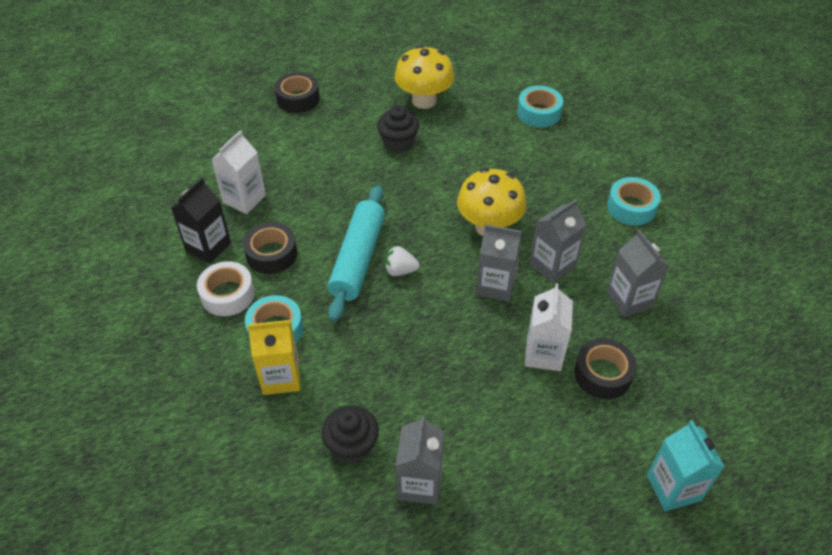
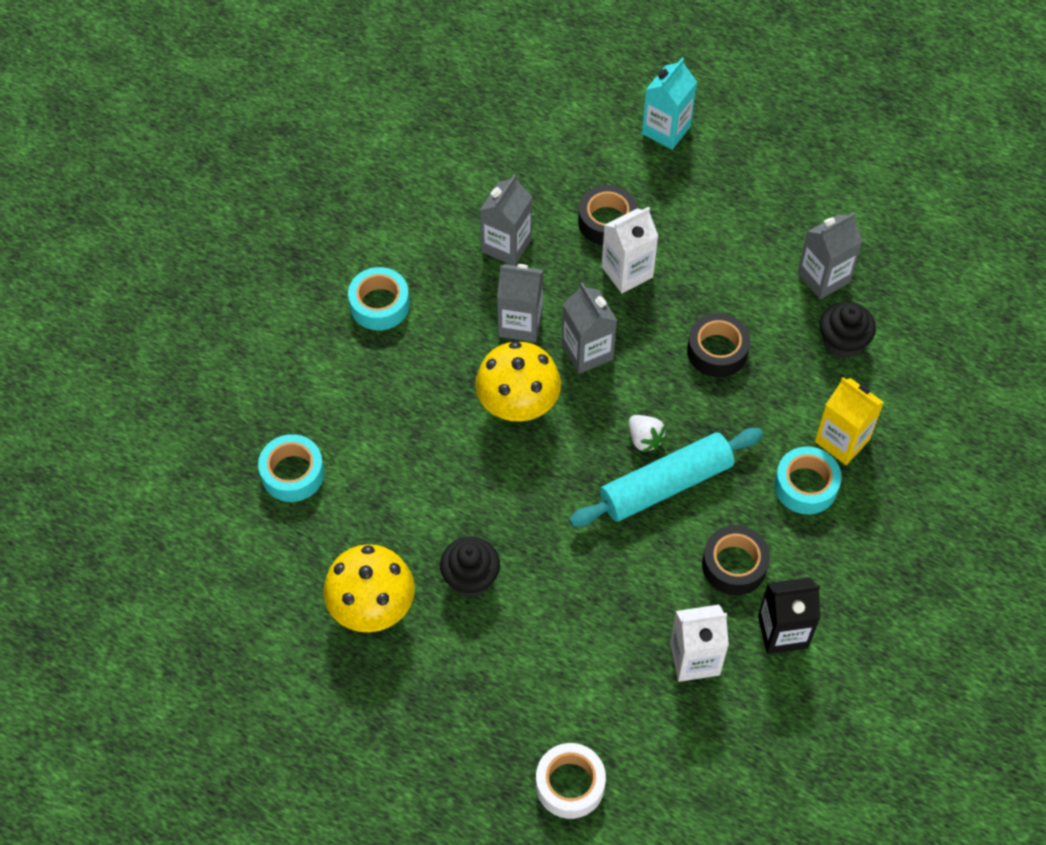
camera: 130 degrees left, 10 degrees up
white tape [197,261,255,316] -> white tape moved to [536,743,606,819]
black tape [274,72,320,113] -> black tape moved to [687,313,750,377]

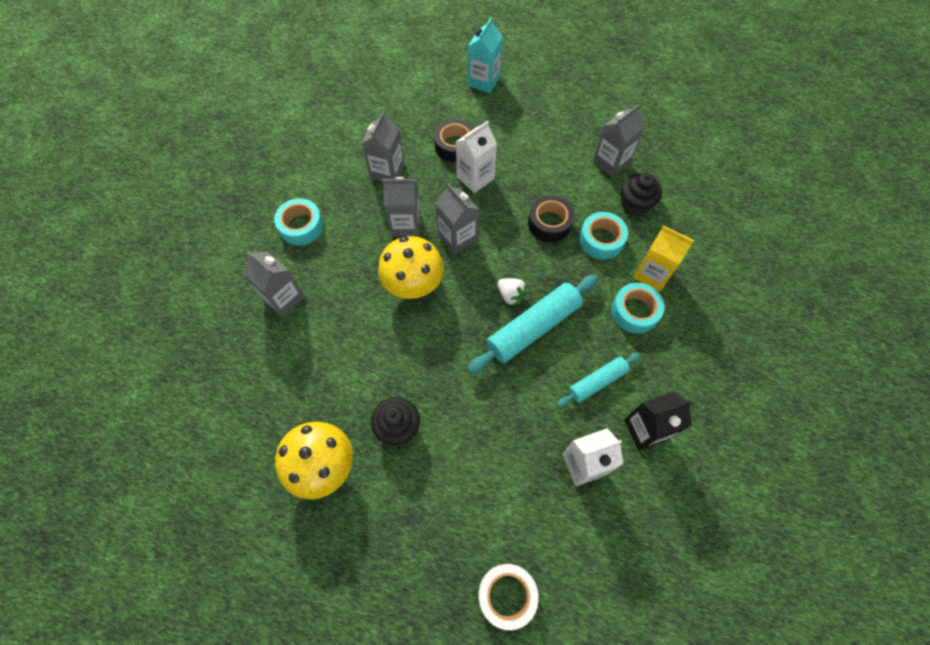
camera: 10 degrees left, 5 degrees up
turquoise tape [258,434,324,502] -> turquoise tape moved to [579,212,628,260]
black tape [702,525,770,595] -> turquoise rolling pin [556,353,641,407]
none -> grey carton [242,251,305,318]

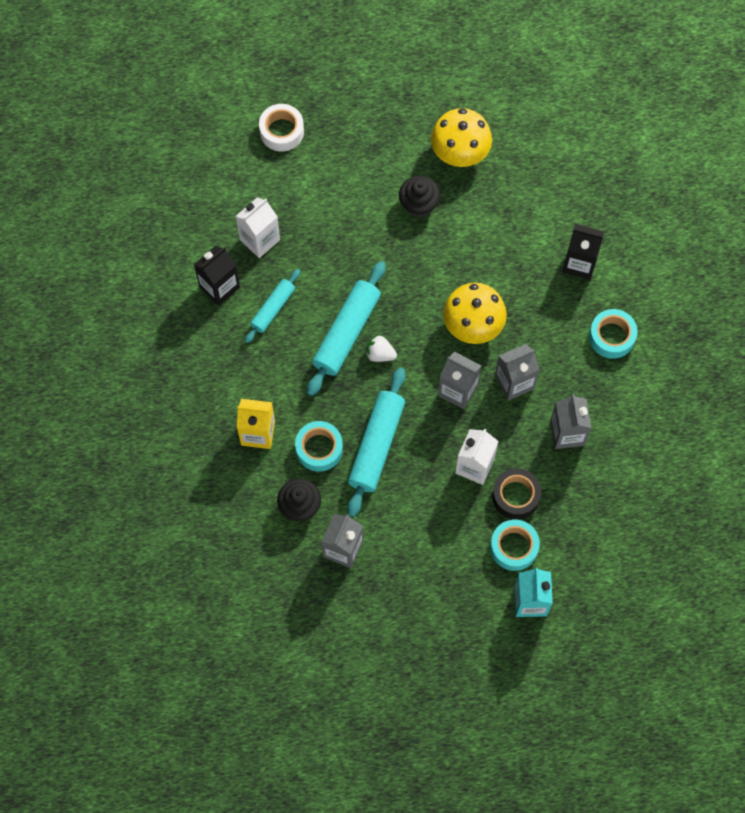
camera: 155 degrees right, 5 degrees up
grey carton [242,251,305,318] -> black carton [562,224,604,280]
black tape [528,195,575,242] -> turquoise rolling pin [347,367,406,517]
turquoise tape [611,283,665,334] -> turquoise tape moved to [490,519,540,571]

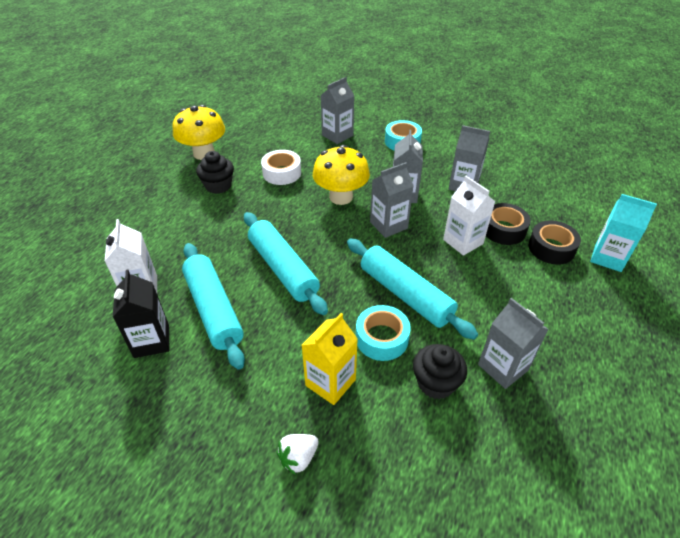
camera: 60 degrees left, 25 degrees down
turquoise rolling pin [245,269,300,343] -> turquoise rolling pin [182,243,245,370], size x1.69
white tape [259,104,304,152] -> white tape moved to [261,150,301,185]
white strawberry [366,335,397,362] -> white strawberry moved to [277,434,319,475]
turquoise tape [490,519,540,571] -> black tape [528,220,581,265]
black carton [562,224,604,280] -> grey carton [321,77,354,144]

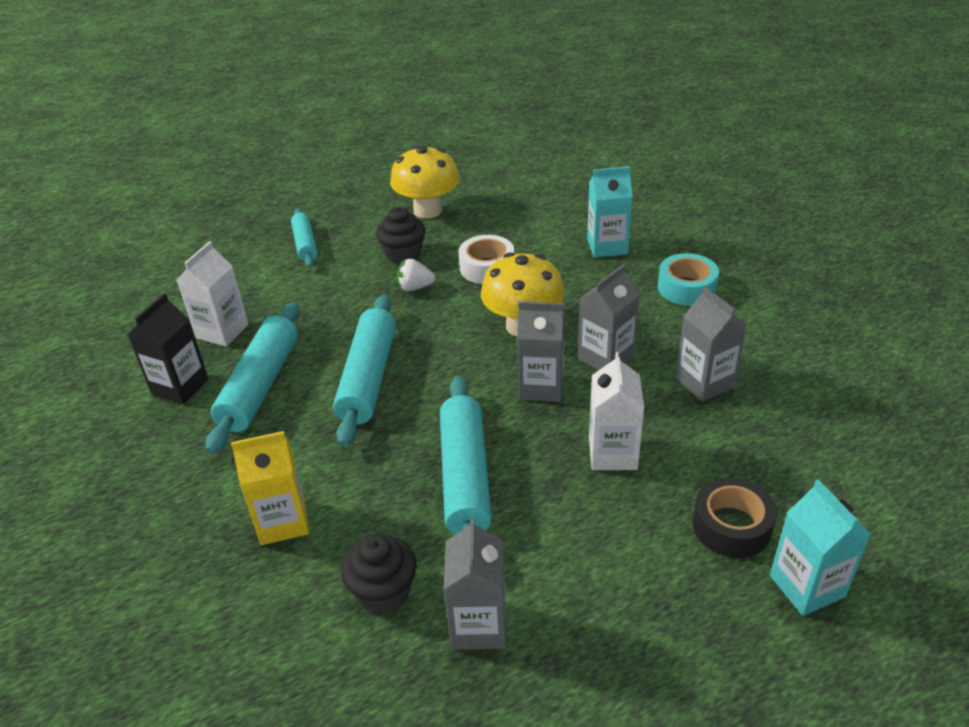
camera: 40 degrees right, 5 degrees down
white strawberry [277,434,319,475] -> white strawberry moved to [397,259,435,291]
grey carton [321,77,354,144] -> turquoise carton [587,166,633,258]
turquoise tape [356,305,411,361] -> none
black tape [486,203,531,245] -> none
none -> turquoise rolling pin [291,208,317,267]

